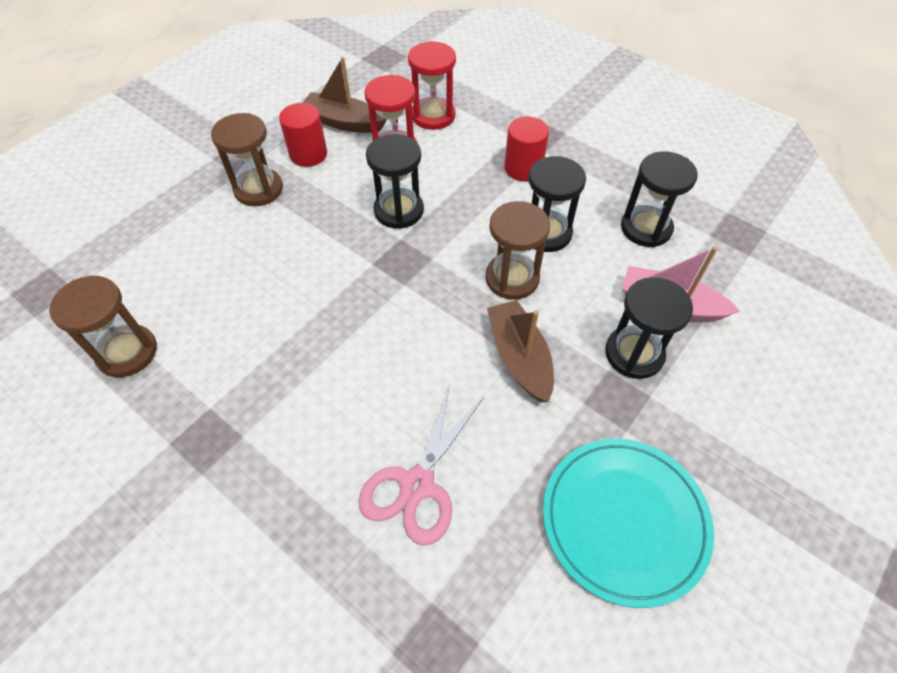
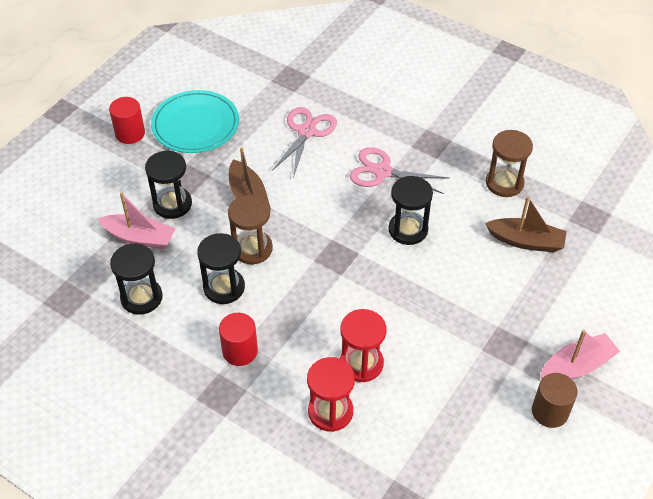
camera: 175 degrees right, 5 degrees down
brown hourglass [211,113,283,206] -> none
red cylinder [279,103,327,167] -> red cylinder moved to [109,97,145,144]
brown boat [303,57,387,133] -> brown boat moved to [485,196,567,252]
black hourglass [366,134,424,229] -> black hourglass moved to [388,176,433,245]
none -> pink scissors [350,147,449,194]
none -> brown cylinder [532,373,578,428]
none -> pink boat [540,330,620,379]

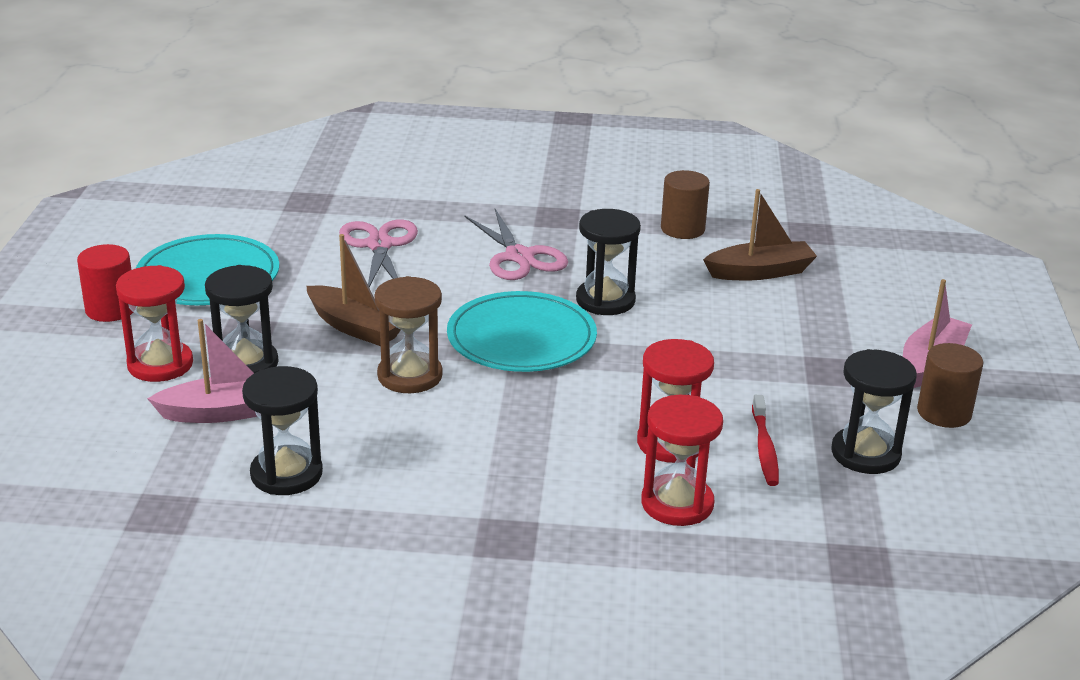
camera: 30 degrees left, 20 degrees down
black hourglass [197,233,245,304] -> black hourglass moved to [831,349,917,474]
red cylinder [219,313,258,366] -> none
pink scissors [350,147,449,194] -> pink scissors turned 105 degrees counterclockwise [465,209,568,280]
brown hourglass [486,130,533,197] -> brown cylinder [661,170,710,239]
none -> red hourglass [116,265,193,382]
none -> turquoise plate [447,291,597,372]
none -> red toothbrush [752,395,779,486]

